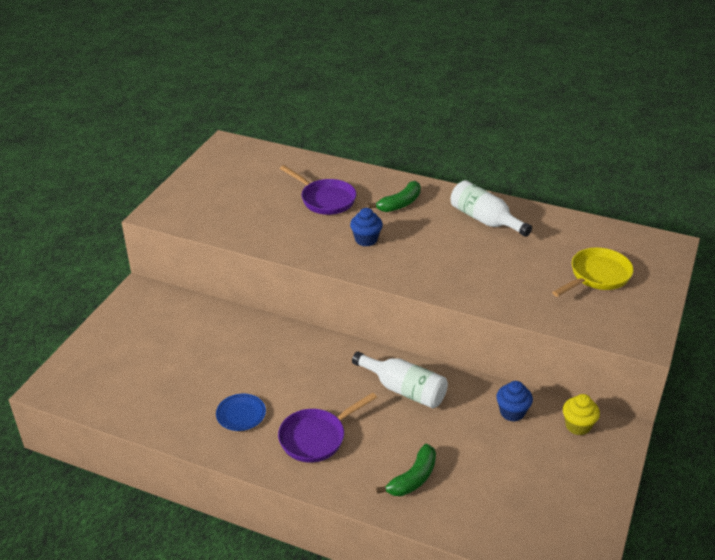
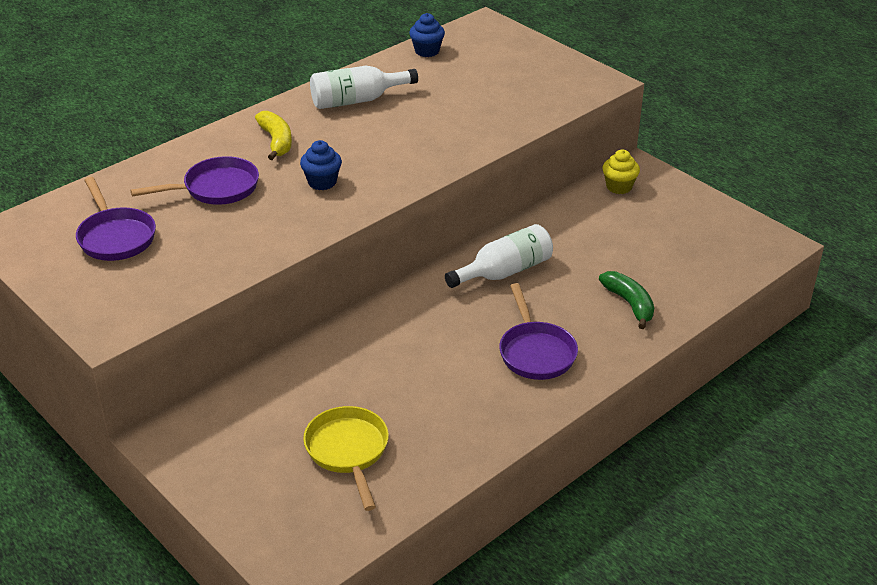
camera: 65 degrees left, 0 degrees up
blue plate [216,394,266,431] -> none
green banana [369,181,421,212] -> yellow banana [255,111,292,160]
blue cupcake [496,381,533,422] -> blue cupcake moved to [409,13,445,57]
yellow pan [552,247,634,297] -> yellow pan moved to [303,406,389,511]
none -> purple pan [76,177,156,261]

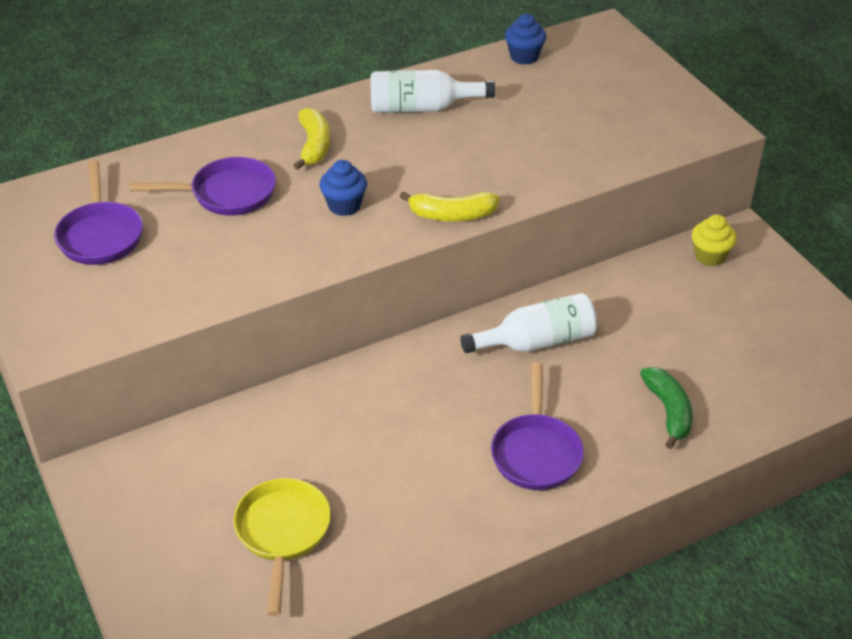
camera: 15 degrees right, 5 degrees up
none -> yellow banana [400,191,499,221]

